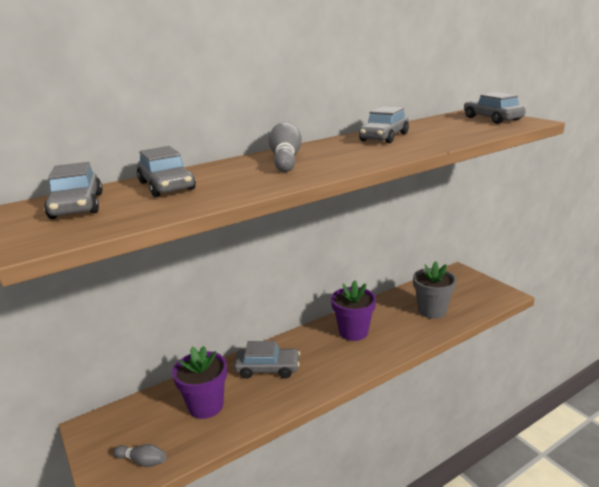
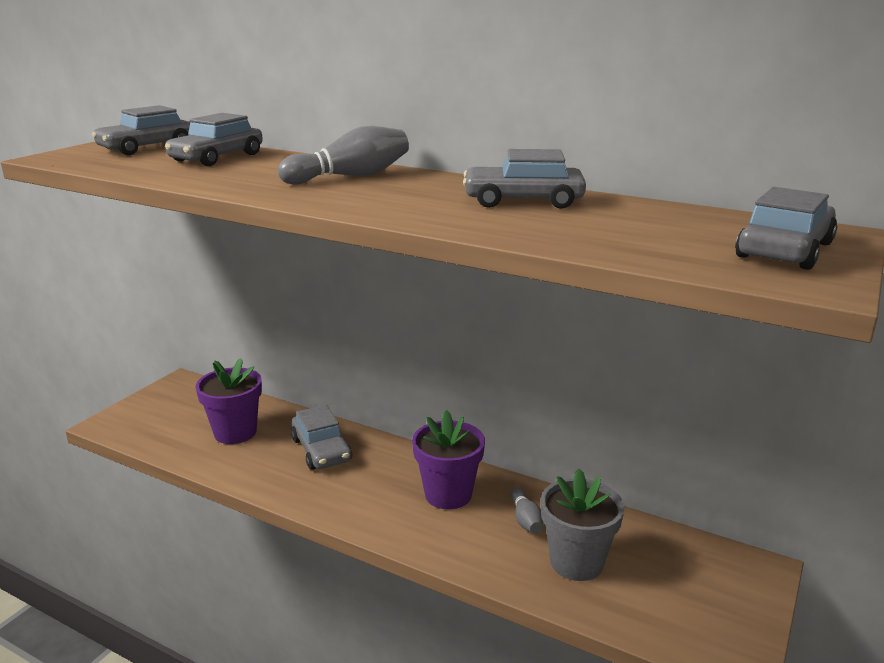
camera: 60 degrees right, 0 degrees up
grey bowling pin [113,444,166,467] -> grey bowling pin moved to [510,487,543,534]

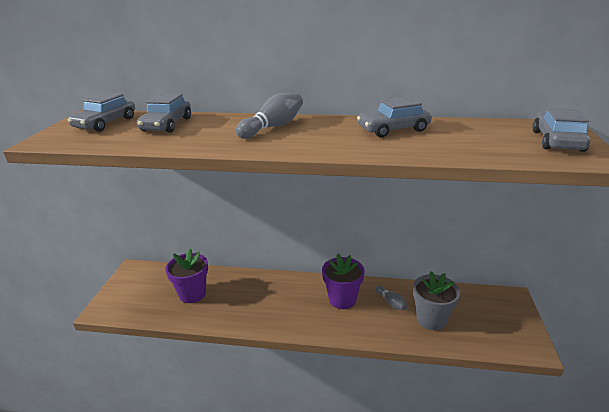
camera: 20 degrees left, 5 degrees up
grey car [291,405,352,470] -> none

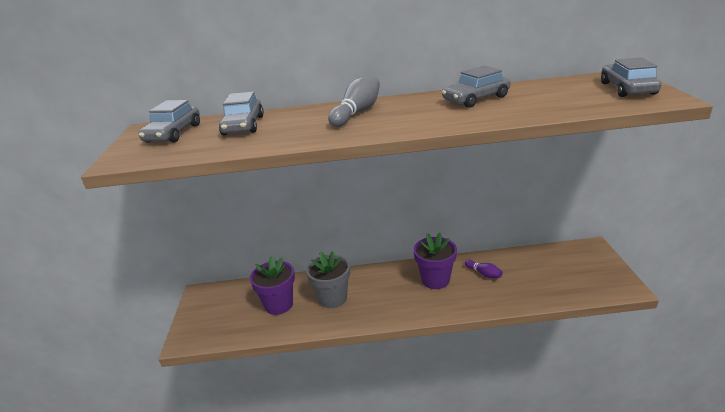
camera: 10 degrees left, 0 degrees up
grey bowling pin [376,286,408,310] -> purple bowling pin [465,260,503,278]
grey flower pot [413,271,460,330] -> grey flower pot moved to [306,251,350,308]

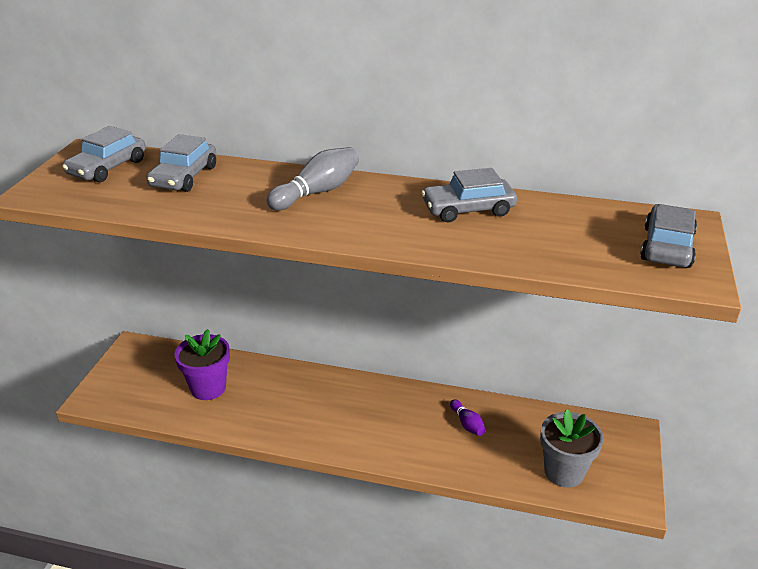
camera: 15 degrees right, 5 degrees up
grey flower pot [306,251,350,308] -> grey flower pot moved to [540,409,604,487]
purple flower pot [413,233,457,289] -> none

